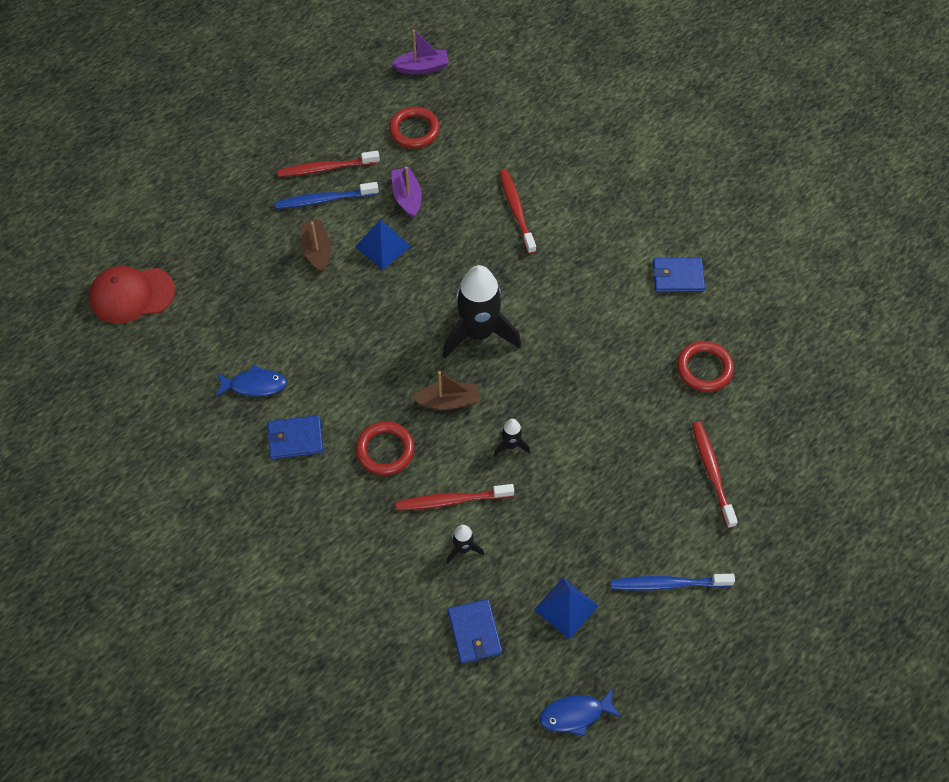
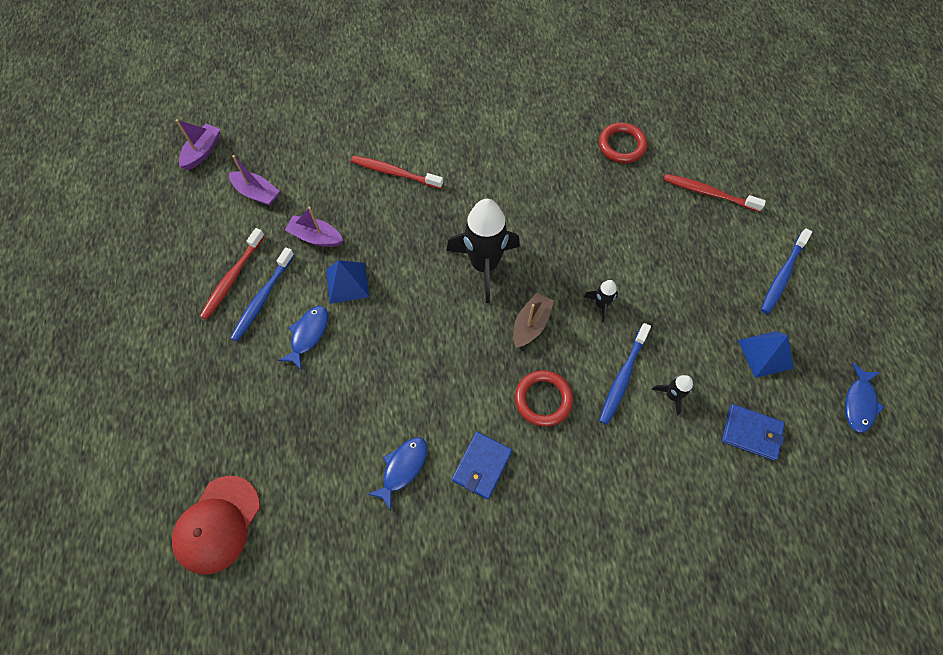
camera: 55 degrees left, 5 degrees up
brown boat [301,219,331,273] -> blue fish [278,306,328,371]
red ring [389,107,440,149] -> purple boat [229,155,280,206]
red toothbrush [396,484,514,510] -> blue toothbrush [599,323,651,425]
blue wallet [653,258,705,292] -> none

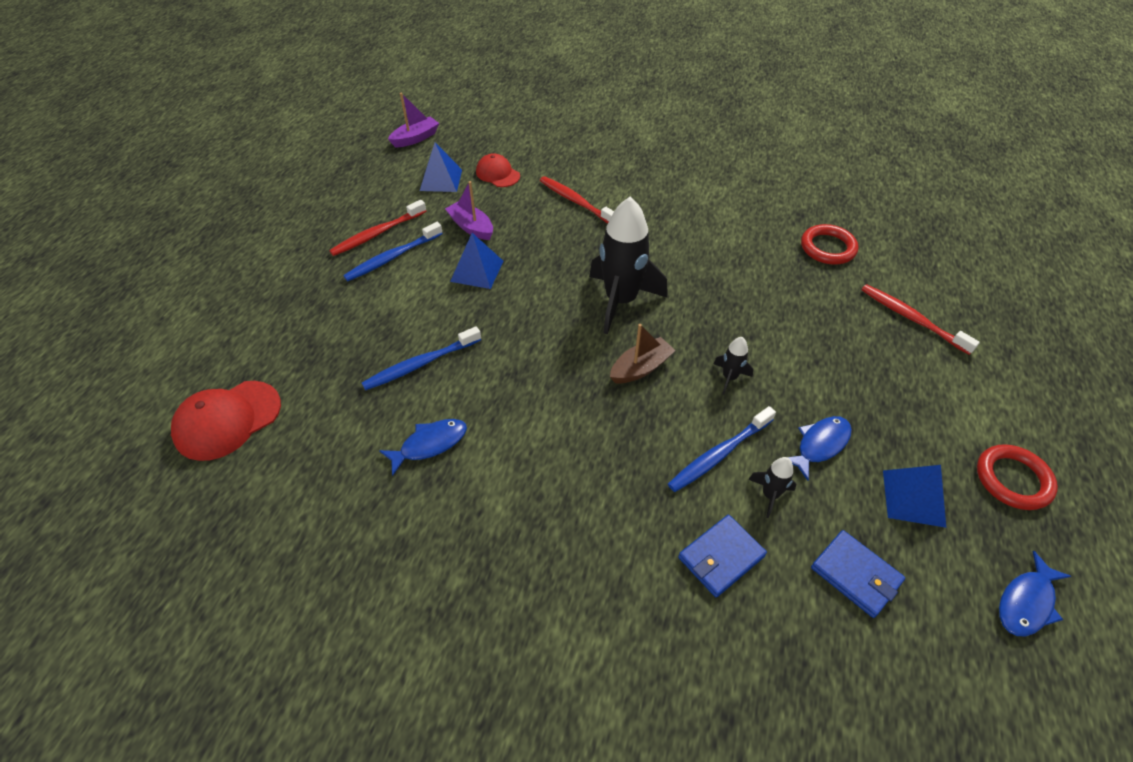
camera: 25 degrees right, 15 degrees down
purple boat [229,155,280,206] -> blue pyramid [420,142,462,192]
blue fish [278,306,328,371] -> blue fish moved to [787,416,852,481]
blue wallet [452,432,512,499] -> blue wallet moved to [678,515,767,597]
red ring [515,370,573,427] -> red ring moved to [977,444,1058,510]
blue toothbrush [761,228,812,314] -> blue toothbrush moved to [362,326,481,391]
none -> red cap [476,153,520,187]

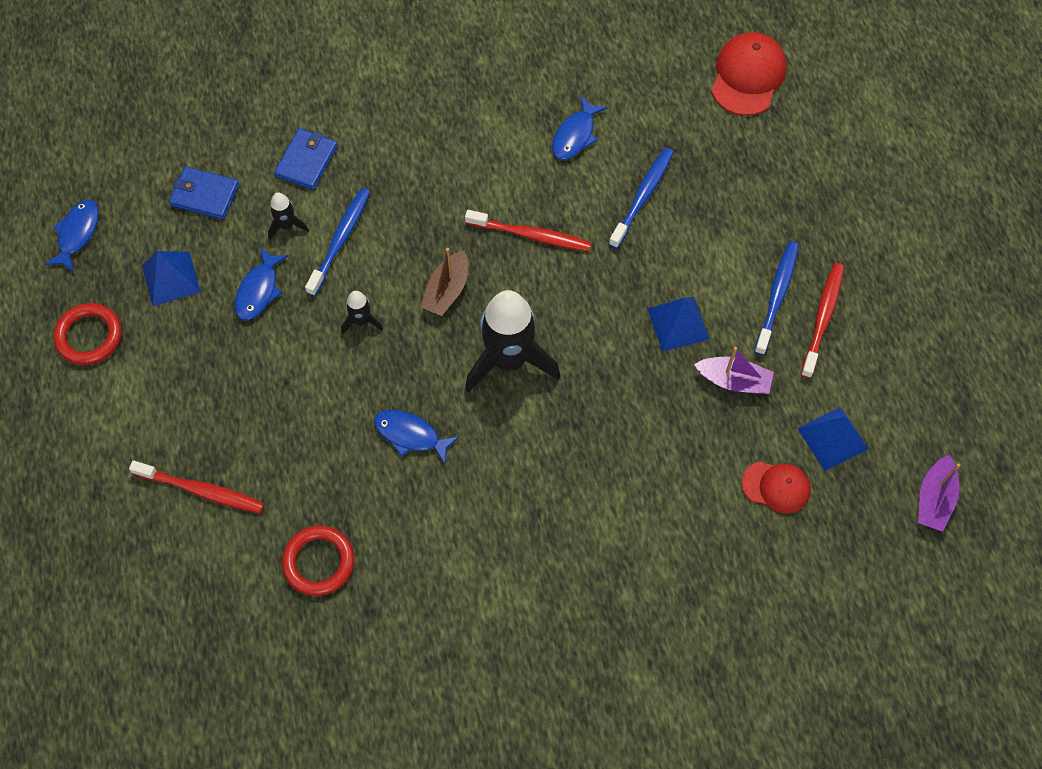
camera: 150 degrees right, 15 degrees up
red toothbrush [540,176,614,223] -> red toothbrush moved to [465,210,591,251]
none -> blue fish [374,410,459,465]

